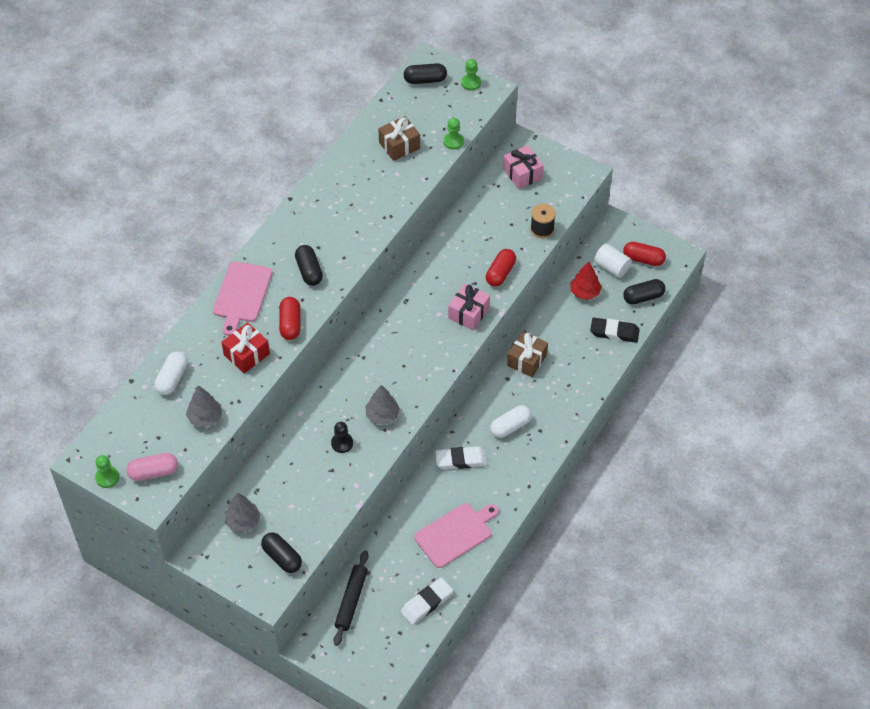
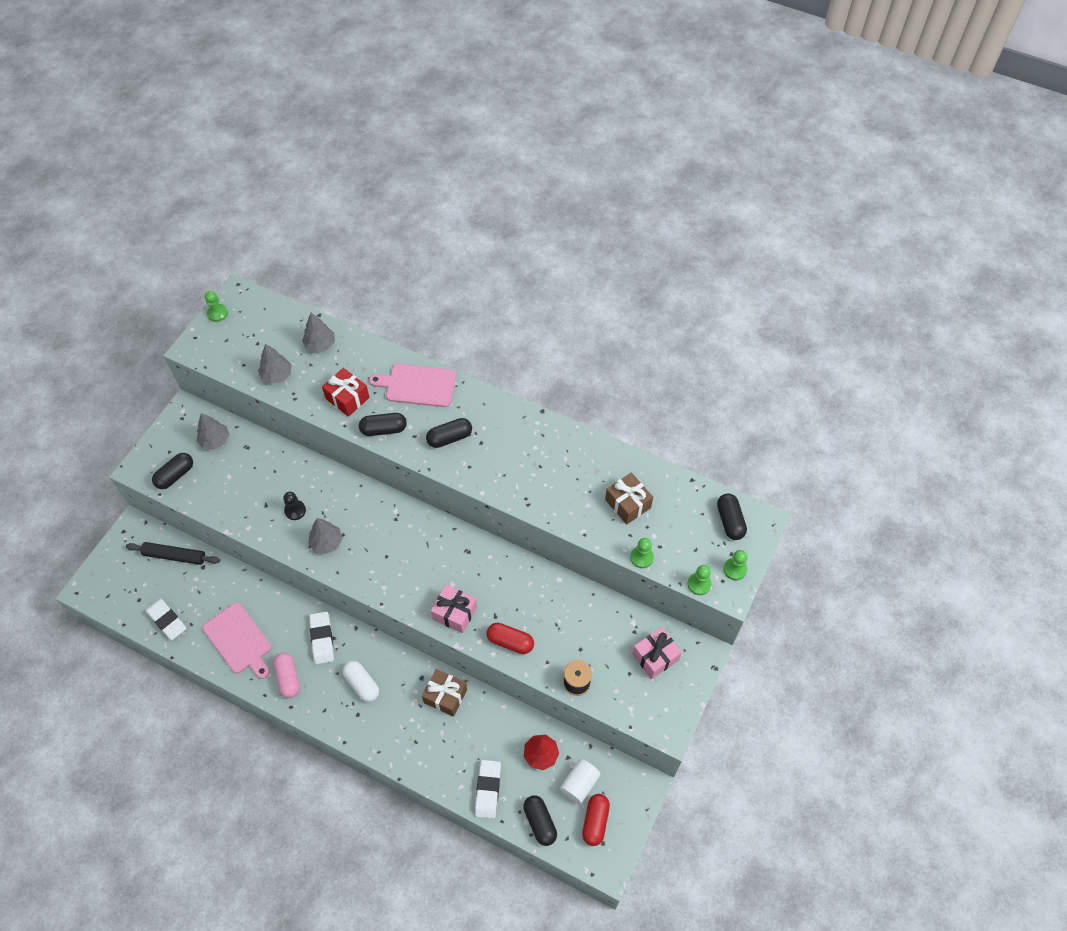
camera: 85 degrees right, 5 degrees up
pink capsule [127,453,178,481] -> pink capsule moved to [273,653,300,698]
white capsule [154,351,188,395] -> grey tree [302,313,335,353]
red capsule [279,297,300,340] -> black capsule [359,413,407,436]
black eraser [590,318,639,343] -> white eraser [475,760,501,819]
none -> green pawn [688,565,711,595]

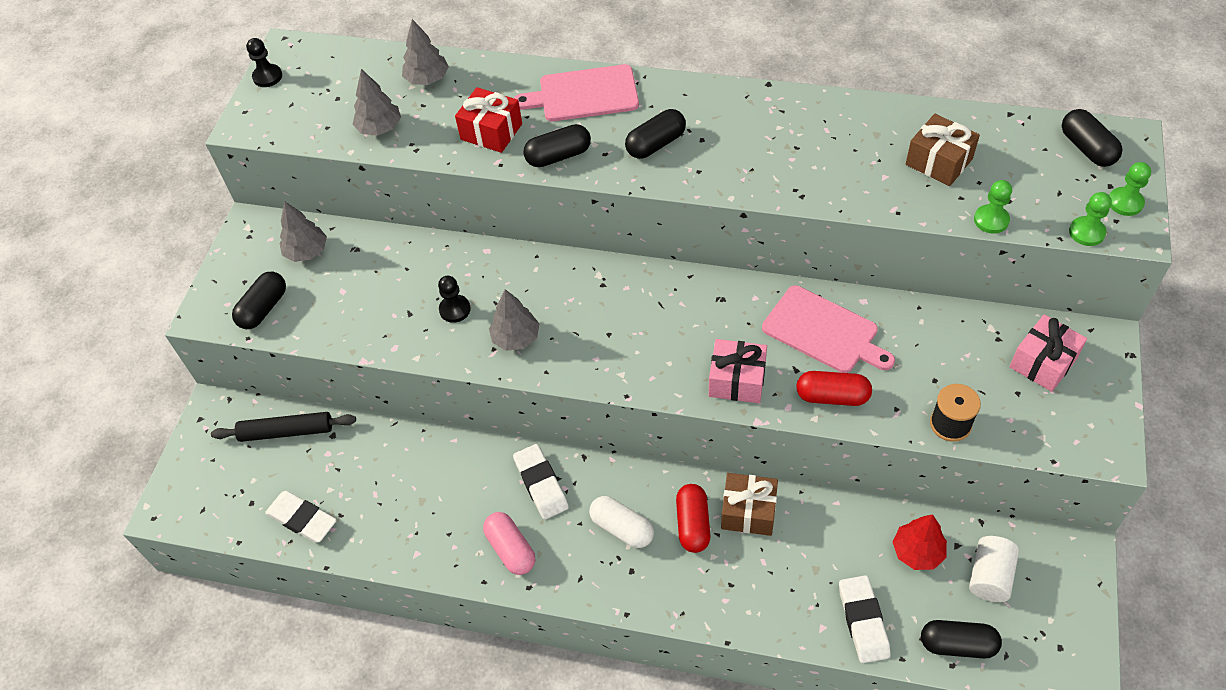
camera: 10 degrees left, 5 degrees down
pink cutting board [202,602,271,679] -> pink cutting board moved to [762,285,895,373]
green pawn [204,291,228,322] -> black pawn [246,38,282,87]
black capsule [523,795,557,846] -> black capsule turned 45 degrees counterclockwise [921,620,1002,659]
red capsule [582,794,610,846] -> red capsule moved to [676,484,710,553]

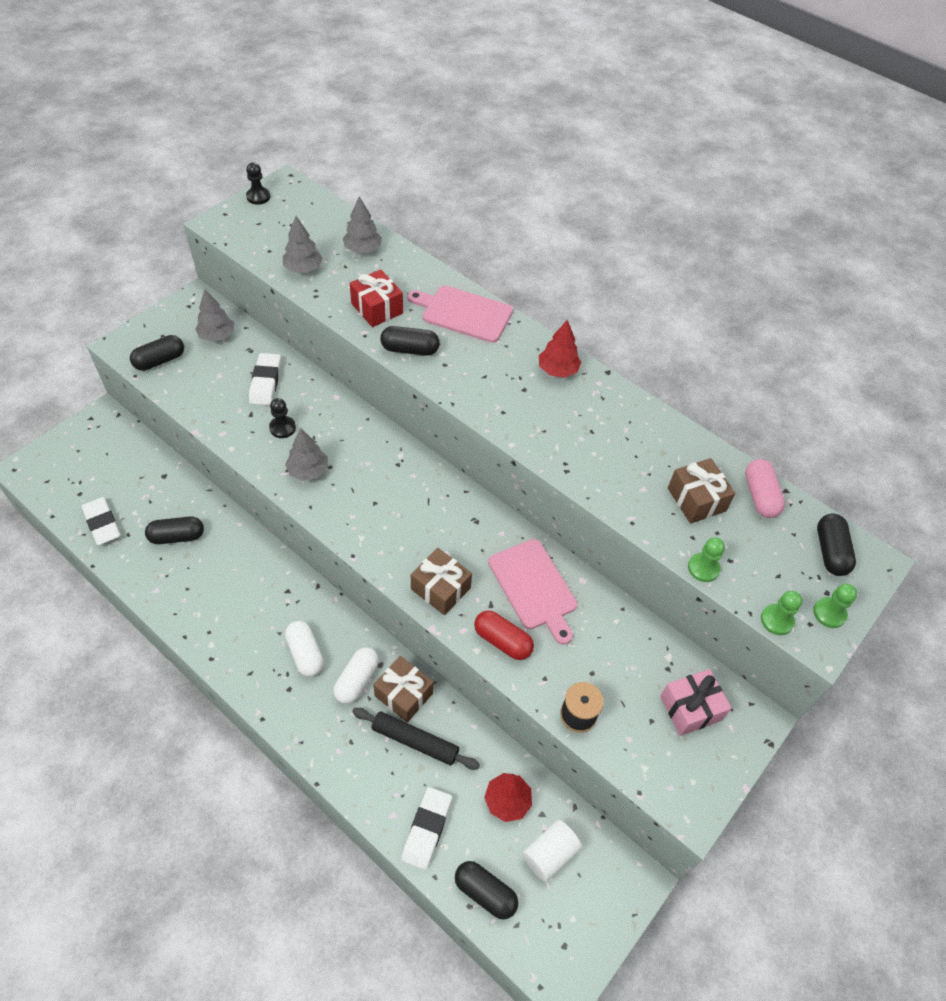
camera: 20 degrees right, 0 degrees up
black rolling pin [211,412,356,442] -> black rolling pin moved to [352,708,480,770]
pink capsule [483,512,535,575] -> pink capsule moved to [745,459,785,518]
white eraser [513,444,569,520] -> white eraser moved to [249,353,281,405]
black capsule [625,109,686,159] -> black capsule moved to [145,516,204,544]
red capsule [676,484,710,553] -> white capsule [333,647,379,704]
pink gift [709,339,767,403] -> brown gift [411,548,472,615]
none -> red tree [539,319,581,378]

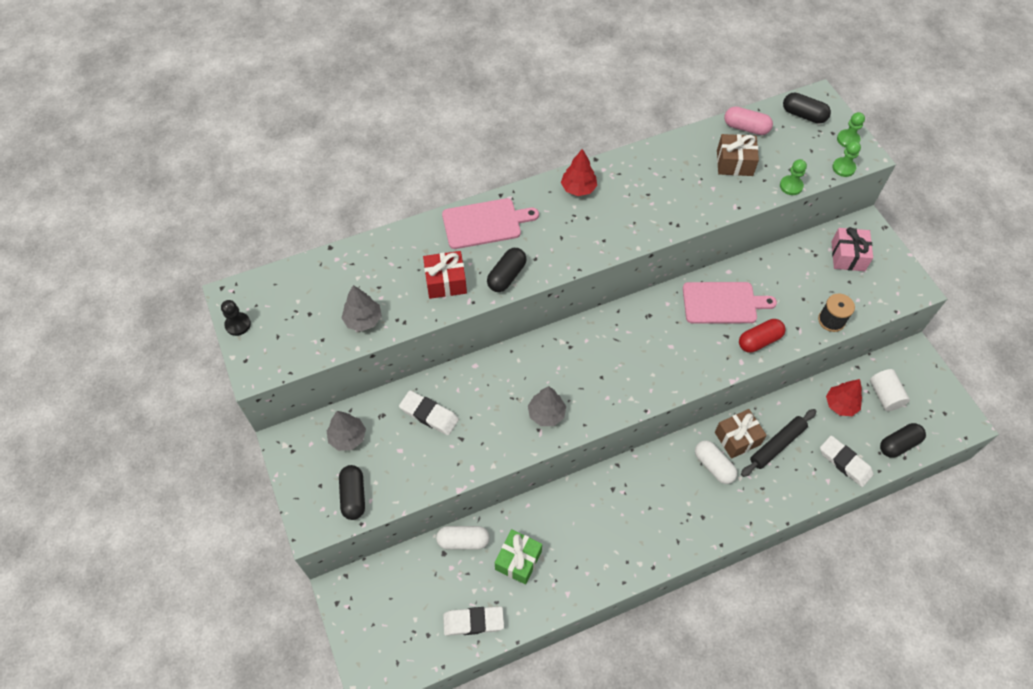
camera: 60 degrees left, 5 degrees up
black capsule [145,516,204,544] -> green gift [495,529,542,585]
black pawn [269,398,296,438] -> none
white capsule [285,621,324,677] -> white capsule moved to [436,526,490,550]
grey tree [343,196,382,253] -> none
pink cutting board [407,285,513,343] -> pink cutting board turned 150 degrees counterclockwise [442,198,539,249]
brown gift [411,548,472,615] -> none

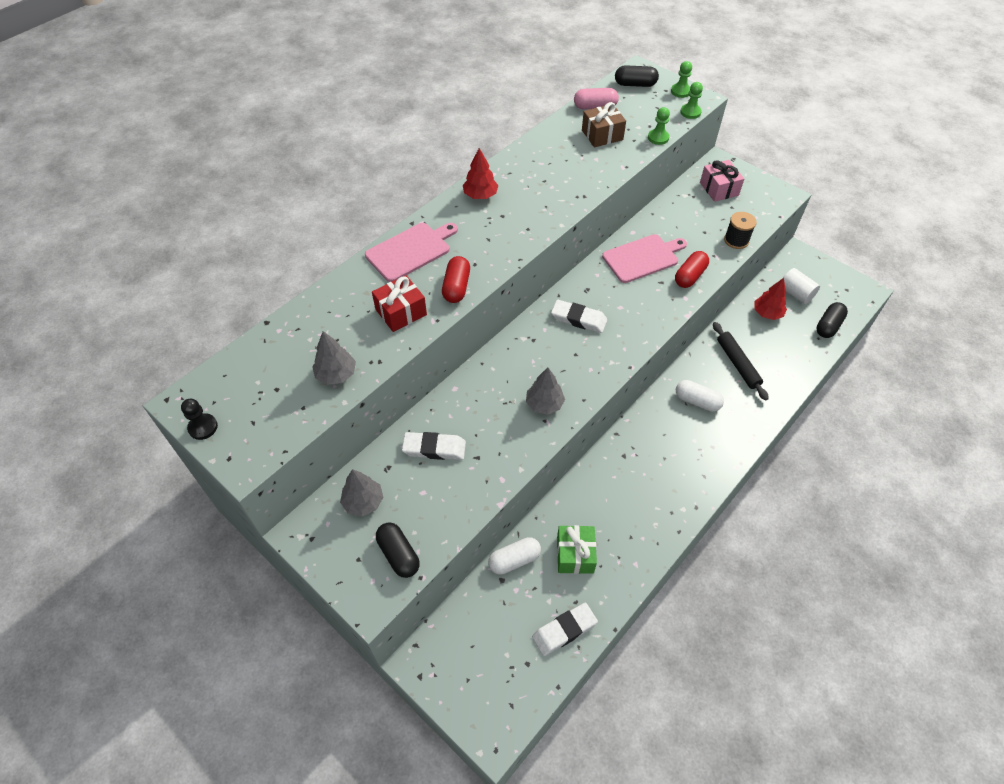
camera: 25 degrees left, 5 degrees down
black capsule [487,248,527,292] -> red capsule [442,256,470,303]
brown gift [715,409,767,459] -> none
black rolling pin [741,409,817,477] -> black rolling pin turned 45 degrees counterclockwise [713,322,769,401]
white eraser [820,435,874,487] -> white eraser moved to [551,300,607,333]

